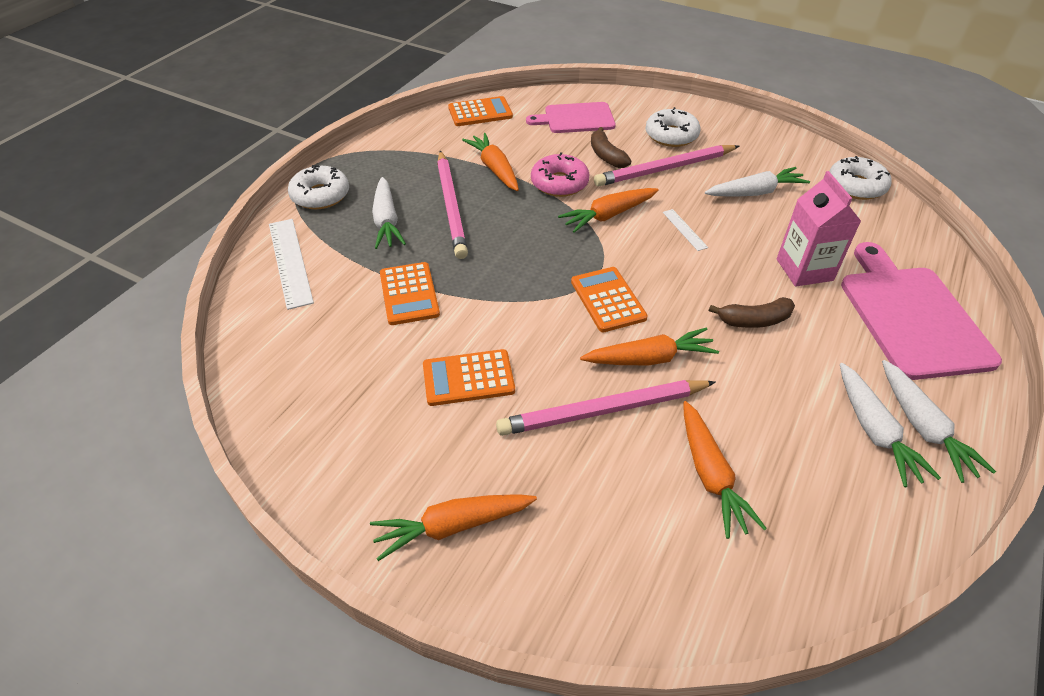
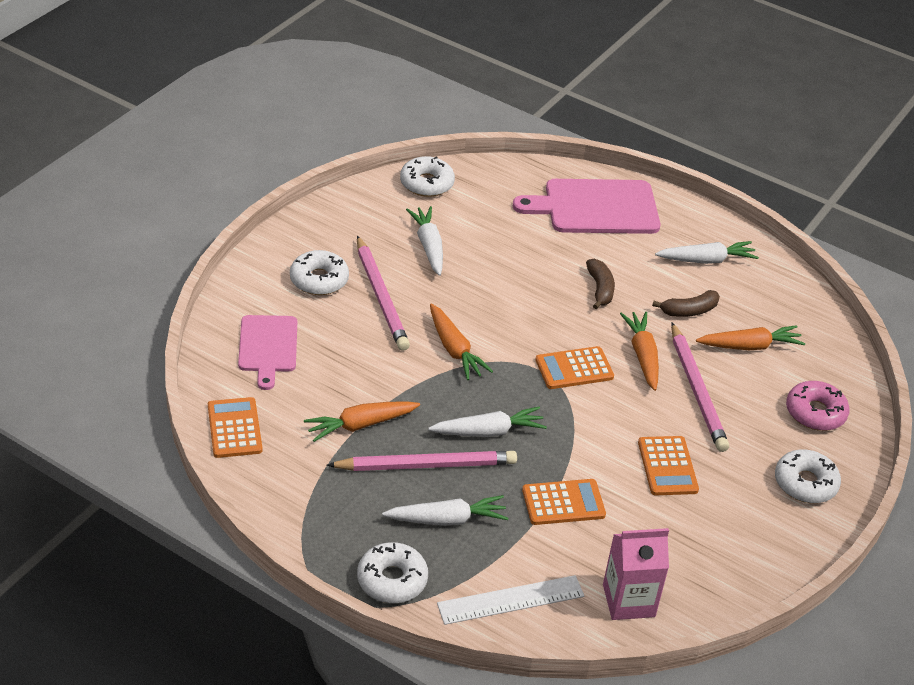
camera: 90 degrees left, 5 degrees down
orange carrot [370,494,537,561] -> white donut [775,449,841,503]
pink donut [531,152,590,197] -> pink donut moved to [786,381,850,431]
brown banana [591,127,631,168] -> brown banana moved to [652,290,720,317]
white ruler [663,209,708,251] -> none
pink carton [777,171,861,287] -> pink carton moved to [603,528,669,620]
white carrot [882,360,996,483] -> white carrot moved to [428,407,547,437]

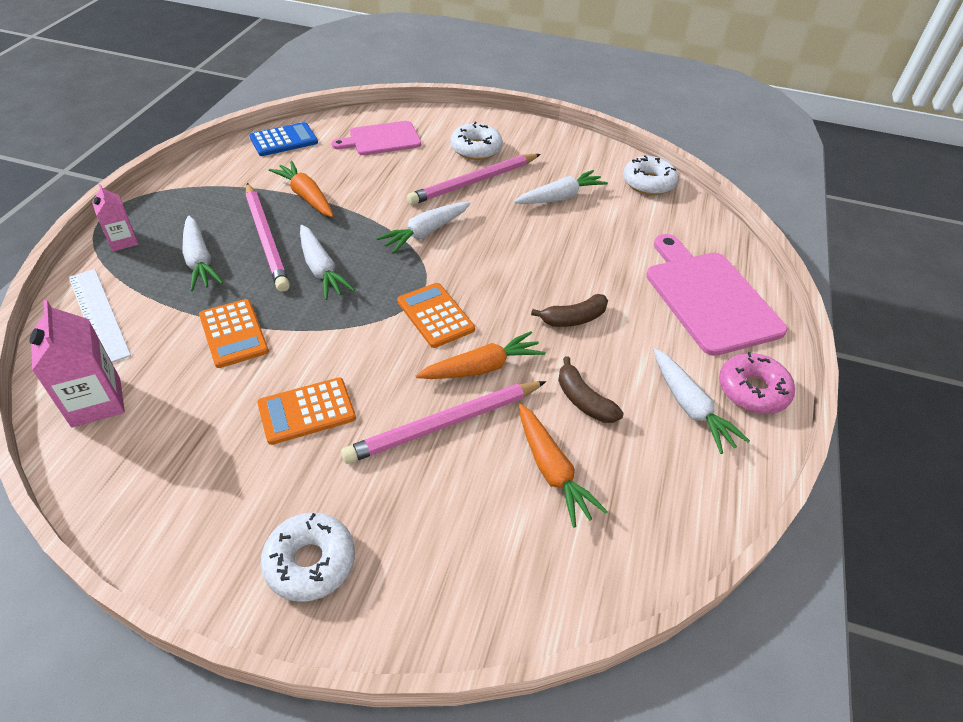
camera: 75 degrees right, 5 degrees up
orange calculator [208,397,263,458] -> blue calculator [250,122,318,156]
white donut [357,542,428,603] -> pink carton [92,184,138,251]
orange carrot [430,304,493,380] -> white carrot [376,202,470,253]
pink donut [786,381,850,431] -> pink donut moved to [719,352,795,414]

